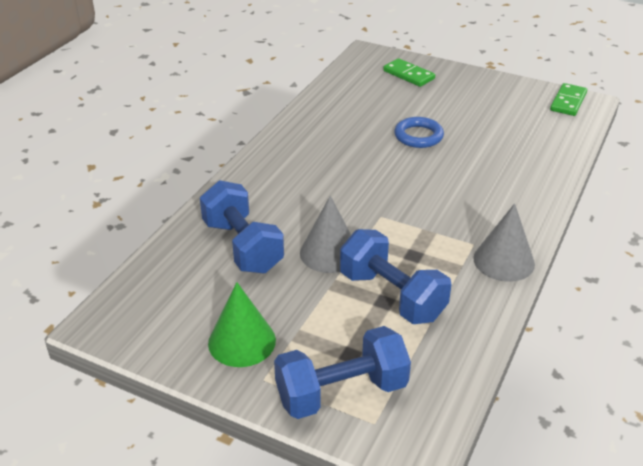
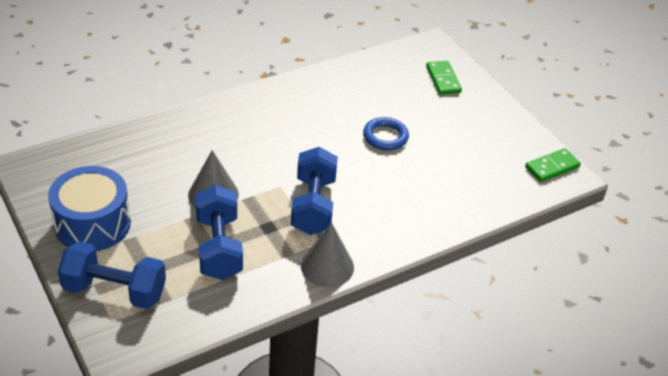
camera: 30 degrees right, 5 degrees up
blue dumbbell [200,180,284,273] -> blue dumbbell moved to [291,147,338,235]
green cone [208,282,276,367] -> blue drum [48,166,131,251]

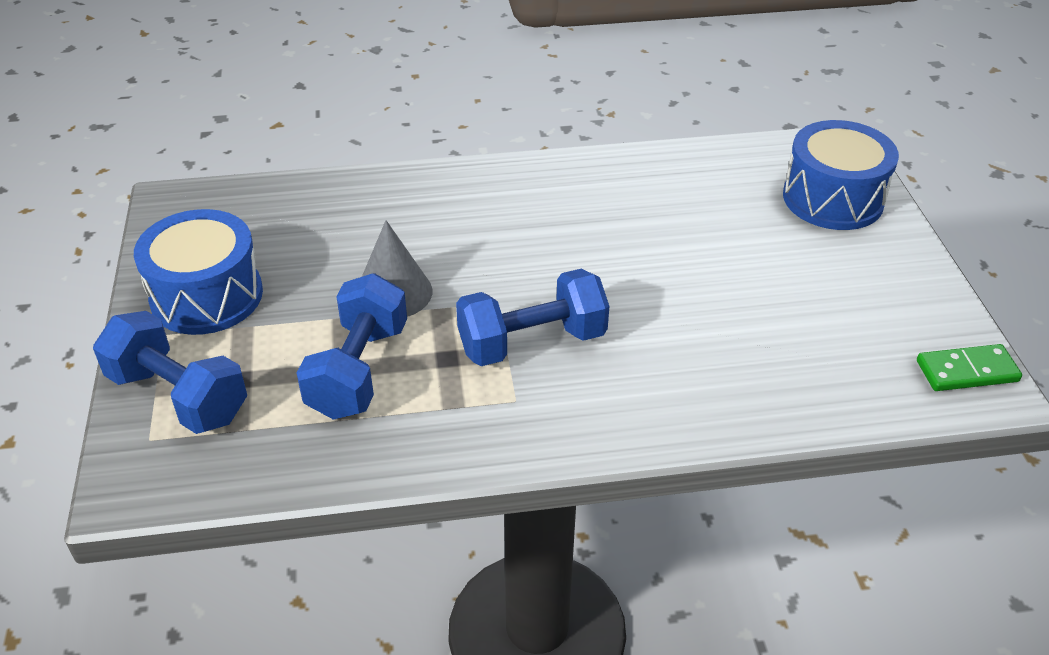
camera: 25 degrees right, 0 degrees up
blue dumbbell [291,147,338,235] -> blue dumbbell turned 45 degrees clockwise [456,269,609,366]
grey cone [301,222,354,287] -> none
blue ring [363,117,409,150] -> none
green domino [426,61,462,95] -> blue drum [783,120,899,230]

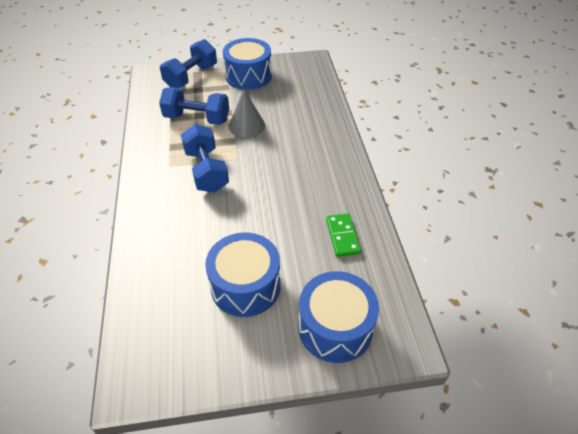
camera: 90 degrees right, 5 degrees up
green domino [917,344,1022,391] -> green domino moved to [326,213,361,257]
none -> blue drum [205,233,281,317]

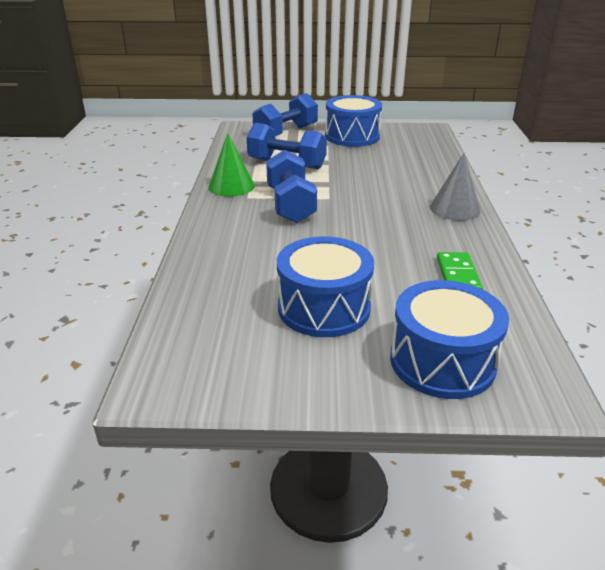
camera: 10 degrees right, 15 degrees down
grey cone [229,89,265,138] -> grey cone moved to [430,153,481,221]
none -> green cone [209,133,255,197]

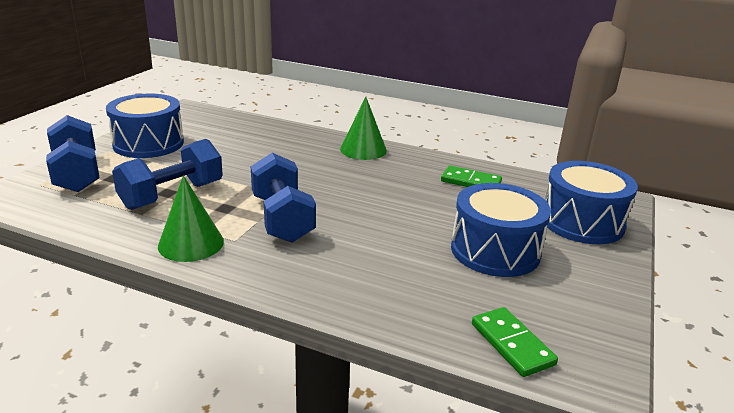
camera: 70 degrees left, 5 degrees down
blue dumbbell [266,150,317,223] -> blue dumbbell turned 60 degrees clockwise [251,153,316,243]
grey cone [430,153,481,221] -> green cone [340,97,387,160]
none -> green domino [472,307,558,377]

